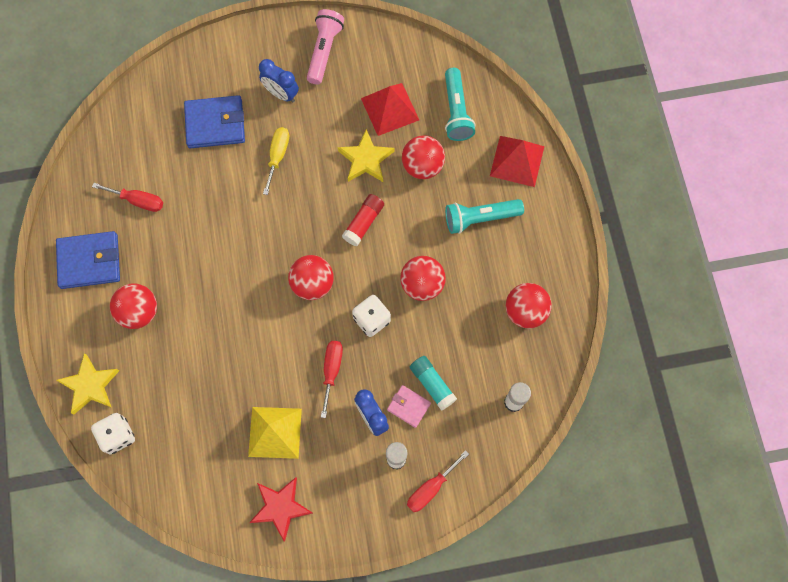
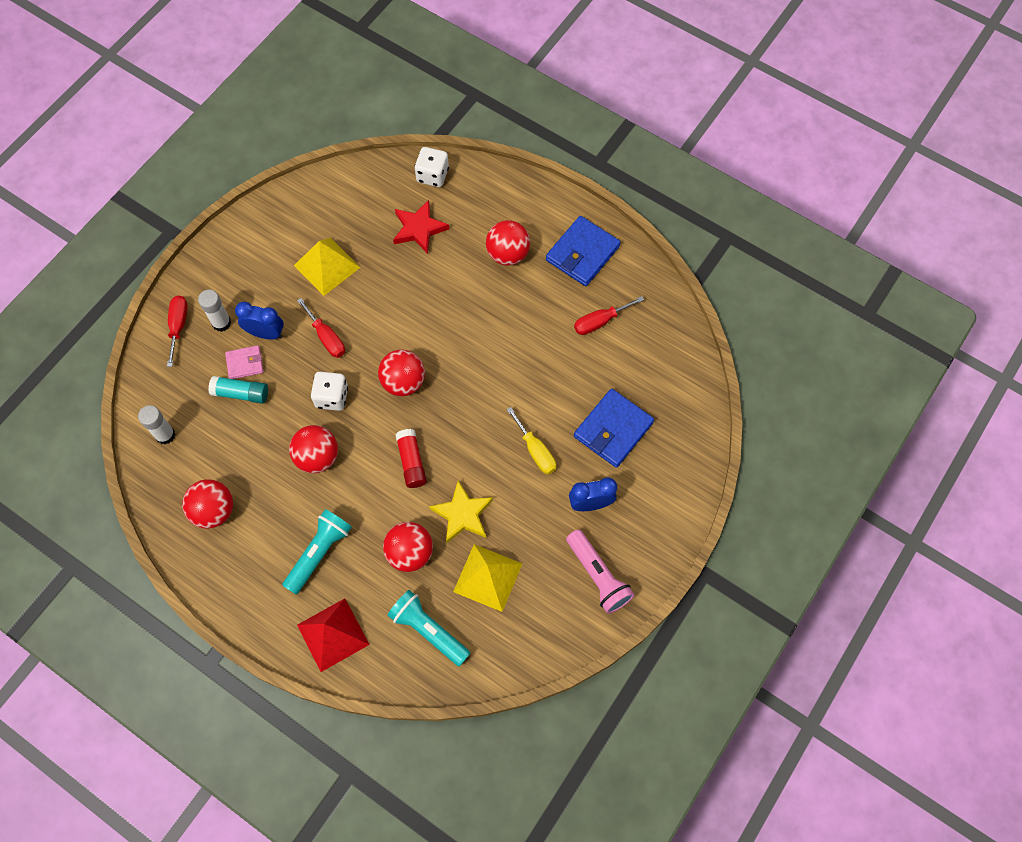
camera: 135 degrees right, 5 degrees down
yellow star [56,353,119,415] -> none
red star [249,477,313,542] -> red star moved to [393,200,449,254]
red pyramid [361,83,419,136] -> yellow pyramid [453,544,523,612]

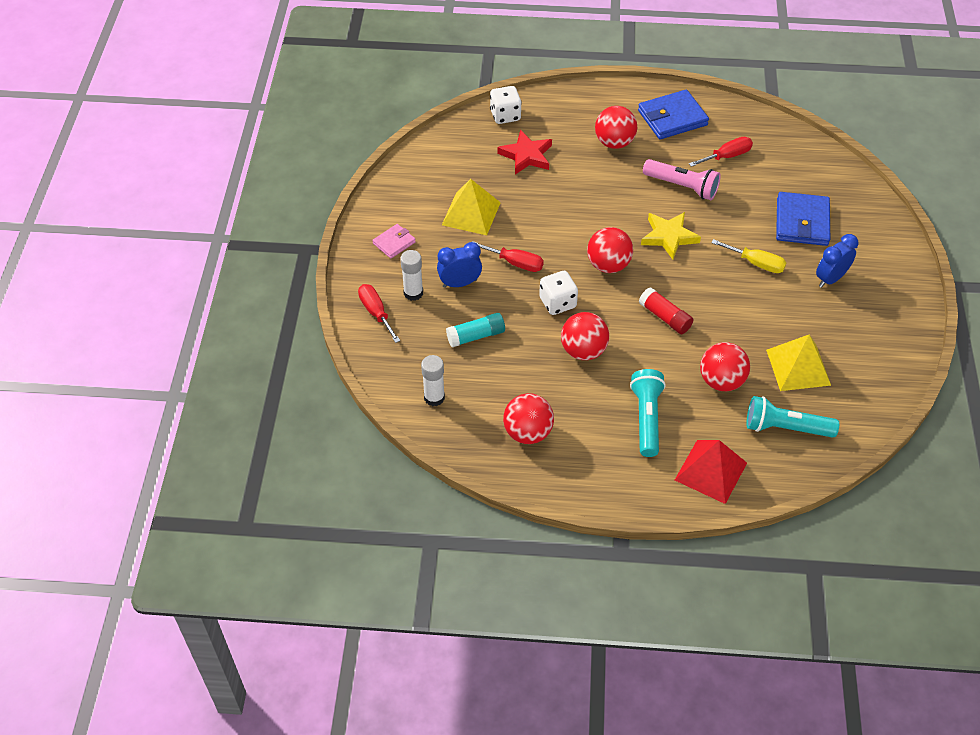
camera: 30 degrees left, 15 degrees down
pink wallet [225,345,264,379] -> pink wallet moved to [372,224,416,258]
yellow star [429,481,493,543] -> yellow star moved to [641,212,701,260]
blue wallet [546,216,621,286] -> blue wallet turned 60 degrees clockwise [638,90,709,139]
pink flashlight [566,529,635,614] -> pink flashlight moved to [643,159,721,200]
red screwdriver [574,296,644,335] -> red screwdriver turned 150 degrees counterclockwise [689,137,753,167]

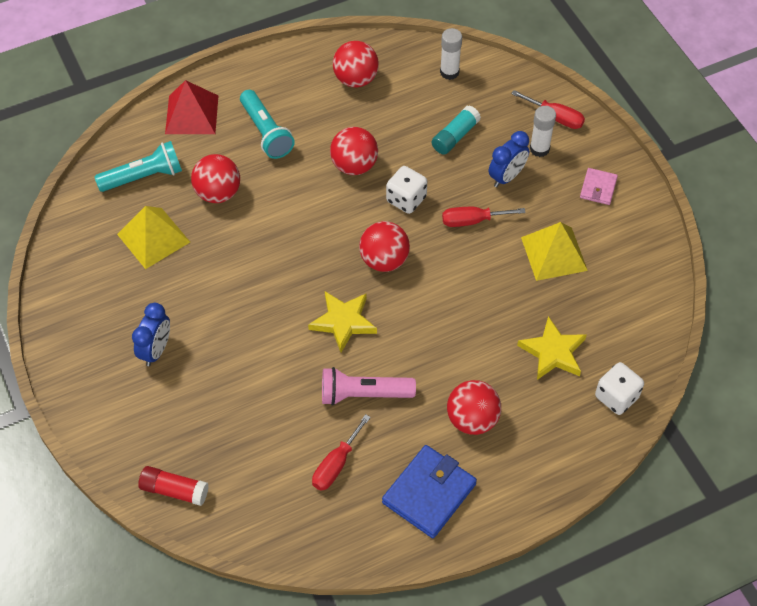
camera: 150 degrees right, 5 degrees up
red star [497,130,552,175] -> yellow star [517,316,587,380]
red glue stick [639,287,693,334] -> red glue stick moved to [138,466,209,506]
yellow screwdriver [711,239,786,273] -> none
blue wallet [776,192,830,246] -> none

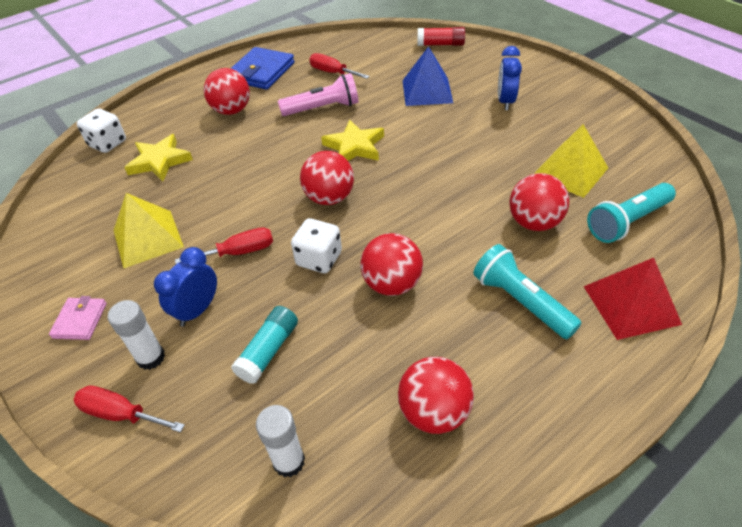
camera: 170 degrees right, 10 degrees down
red screwdriver [312,414,371,491] -> red screwdriver turned 75 degrees counterclockwise [309,53,370,79]
none -> blue pyramid [402,46,453,106]

